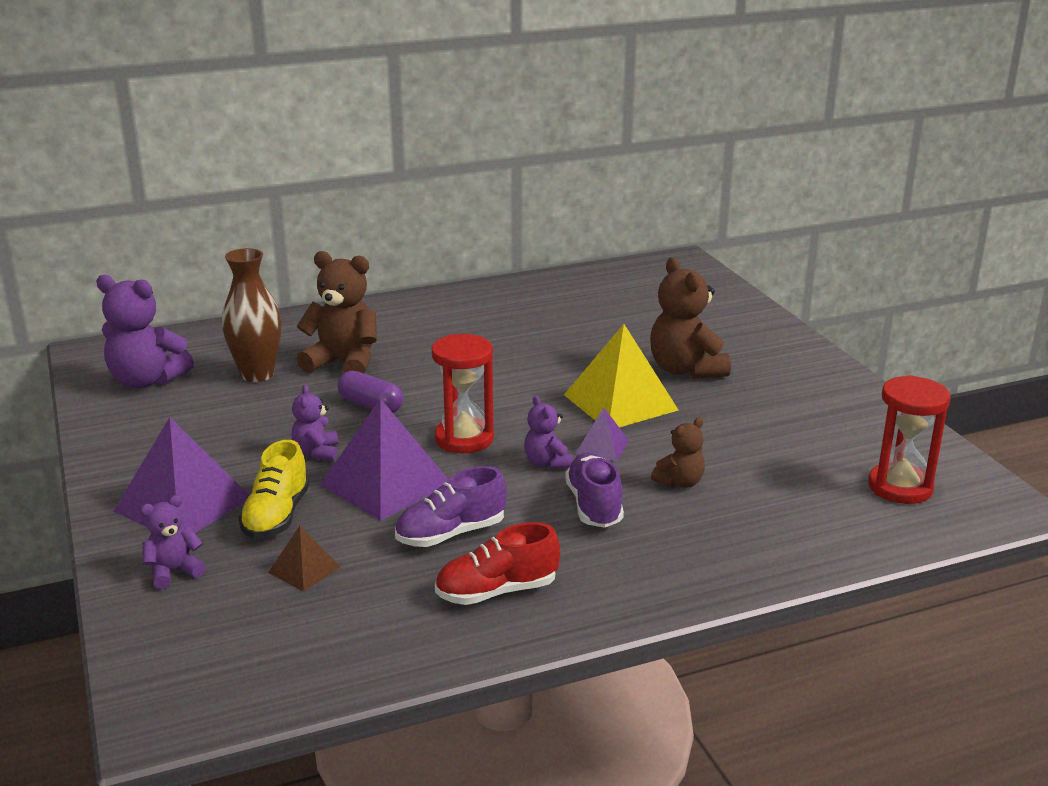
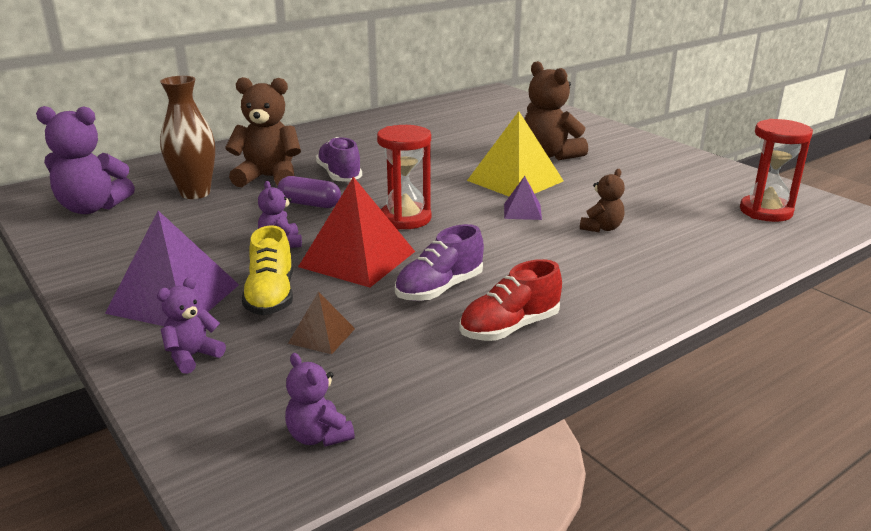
camera: 15 degrees left, 0 degrees up
purple pyramid [320,398,449,521] -> red pyramid [298,177,415,287]
purple teddy bear [524,396,573,469] -> purple teddy bear moved to [285,353,355,447]
purple shoe [565,452,624,528] -> purple shoe moved to [316,137,362,181]

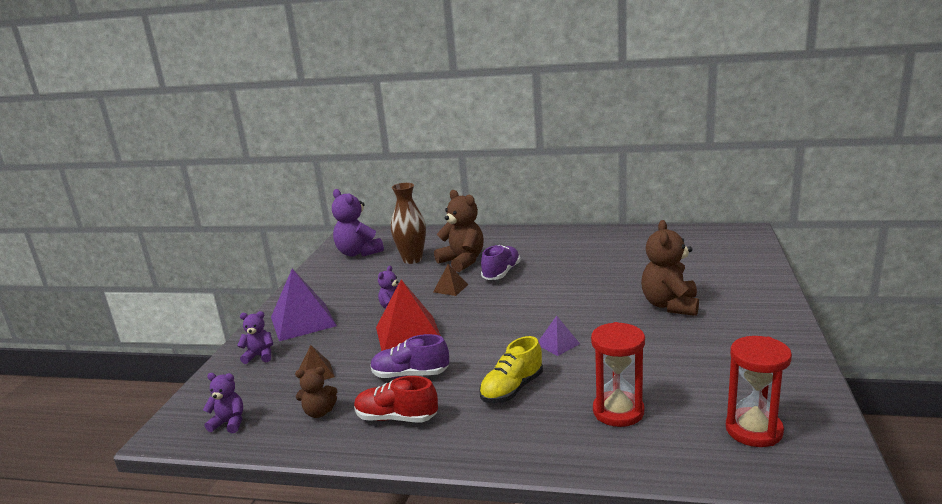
camera: 50 degrees right, 5 degrees down
yellow shoe [242,225,293,315] -> yellow shoe moved to [479,336,543,403]
purple capsule [278,176,341,208] -> brown pyramid [433,264,468,296]
purple teddy bear [285,353,355,447] -> purple teddy bear turned 90 degrees clockwise [203,373,243,433]
red hourglass [377,125,431,230] -> red hourglass moved to [591,322,645,427]
yellow pyramid [467,111,563,196] -> none
brown teddy bear [580,169,625,232] -> brown teddy bear moved to [295,367,337,418]

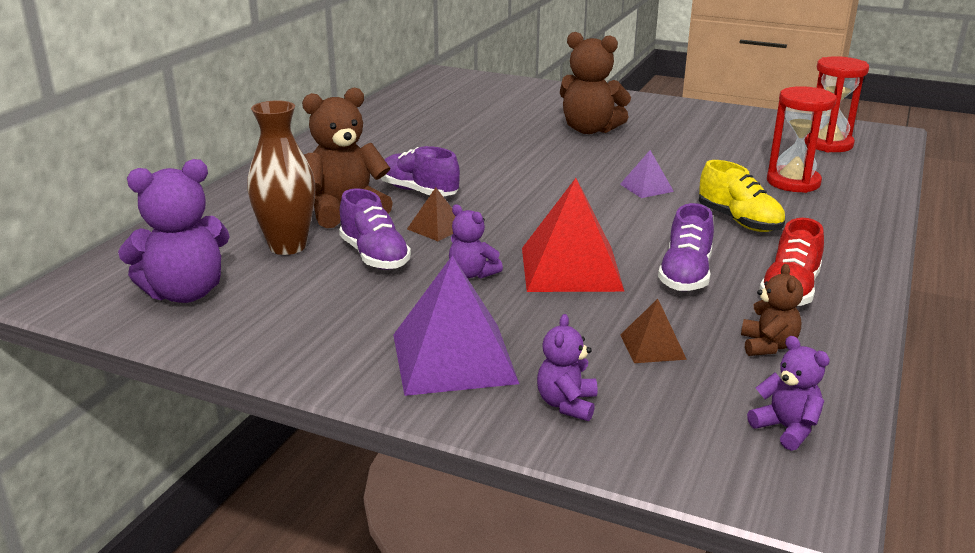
camera: 80 degrees left, 5 degrees up
purple teddy bear [203,373,243,433] -> purple teddy bear turned 120 degrees clockwise [747,336,830,451]
none -> purple shoe [339,188,411,270]

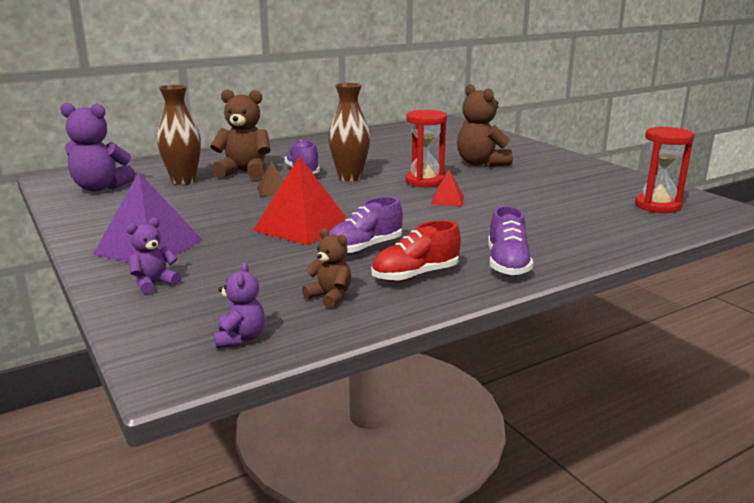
camera: 35 degrees right, 5 degrees down
purple shoe [339,188,411,270] -> purple shoe moved to [488,206,533,276]
purple teddy bear [449,204,503,279] -> none
purple pyramid [620,150,674,198] -> red pyramid [431,170,464,206]
brown pyramid [620,299,687,363] -> none
yellow shoe [699,160,785,232] -> none
brown teddy bear [741,264,803,356] -> brown teddy bear turned 90 degrees counterclockwise [302,229,351,308]
red hourglass [767,86,837,193] -> red hourglass moved to [405,110,447,187]
none -> brown vase [328,83,370,181]

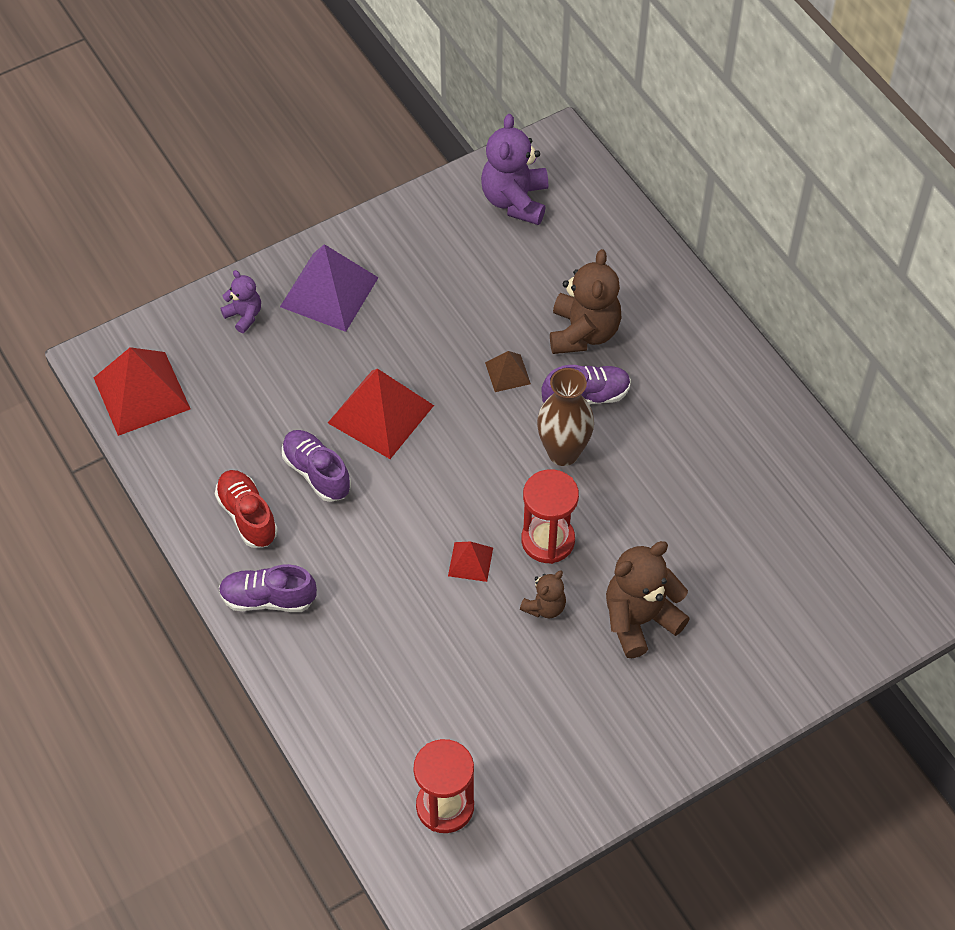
camera: 90 degrees right, 35 degrees up
brown vase [157,85,201,185] -> none
purple teddy bear [214,262,265,348] -> red pyramid [94,347,191,436]
brown teddy bear [302,229,351,308] -> brown teddy bear moved to [520,571,566,618]

